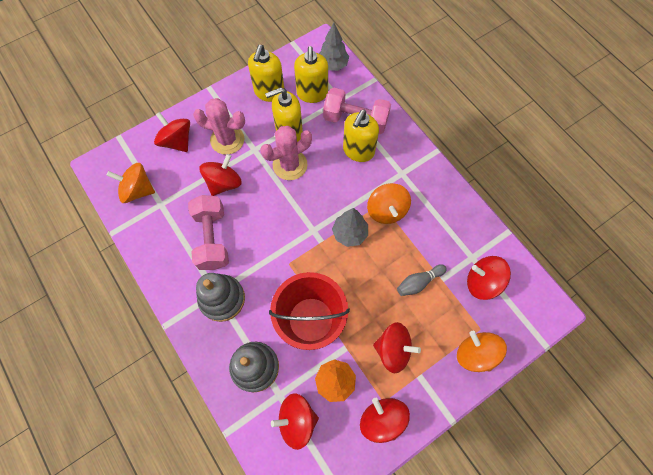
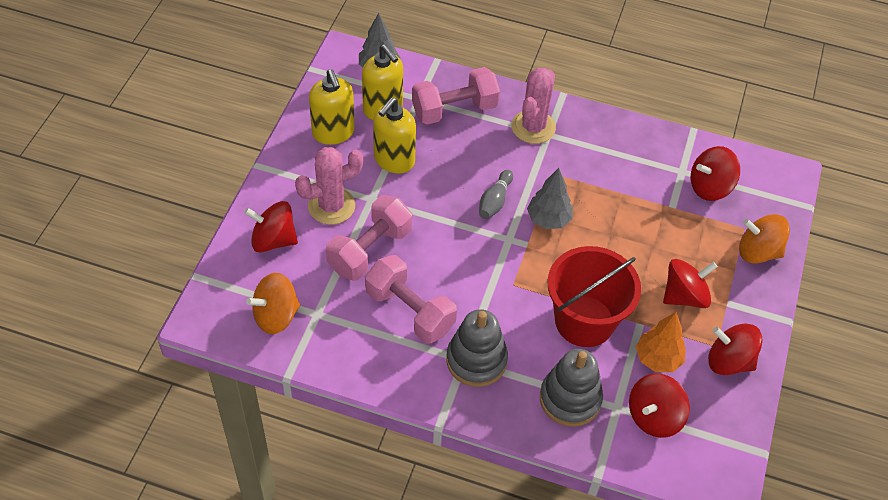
camera: 40 degrees left, 15 degrees down
red spinning top [199,154,242,196] -> pink dumbbell [326,195,412,280]
pink cactus [260,126,312,180] -> pink cactus moved to [511,68,556,144]
yellow soap dispenser [343,110,379,162] -> none
orange spinning top [367,183,411,224] -> none
grey bowling pin [397,264,447,296] -> grey bowling pin moved to [479,170,513,219]

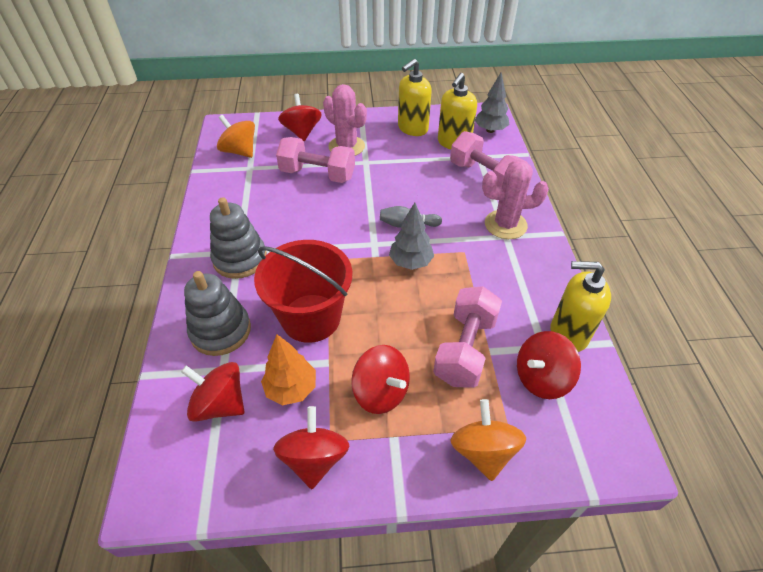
camera: 70 degrees right, 5 degrees down
pink dumbbell [365,255,457,343] -> pink dumbbell moved to [433,286,502,388]
yellow soap dispenser [373,97,416,174] -> yellow soap dispenser moved to [550,261,611,352]
red spinning top [691,146,740,201] -> red spinning top turned 75 degrees counterclockwise [517,331,581,399]

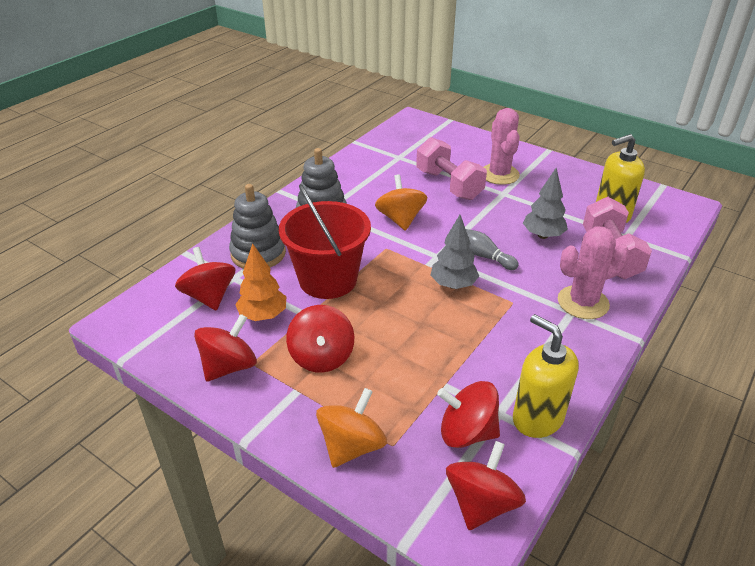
camera: 40 degrees right, 10 degrees down
orange spinning top [217,115,255,158] -> orange spinning top moved to [375,174,427,231]
red spinning top [278,94,322,141] -> red spinning top moved to [446,441,526,530]
yellow soap dispenser [398,59,432,136] -> none
pink dumbbell [433,286,502,388] -> none
grey tree [475,72,510,133] -> grey tree moved to [523,168,568,239]
pink cactus [482,160,549,239] -> pink cactus turned 60 degrees counterclockwise [558,227,629,319]

